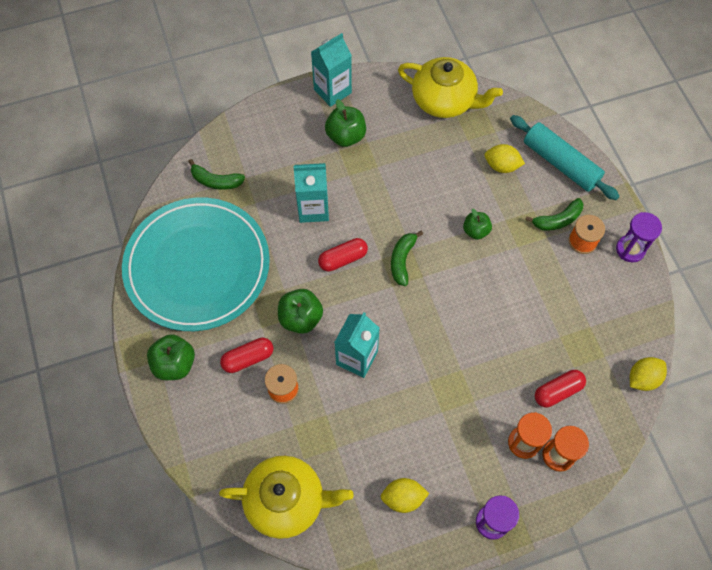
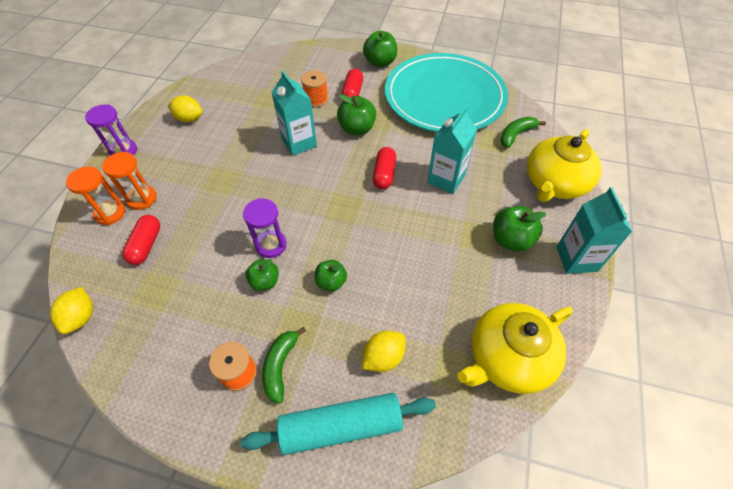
camera: 125 degrees right, 10 degrees down
yellow teapot [219,456,354,539] -> yellow teapot moved to [527,129,601,202]
yellow lemon [381,478,429,513] -> yellow lemon turned 75 degrees clockwise [168,95,202,122]
green banana [391,231,423,286] -> none
purple hourglass [616,212,662,262] -> purple hourglass moved to [243,198,287,258]
none -> green apple [245,259,279,291]

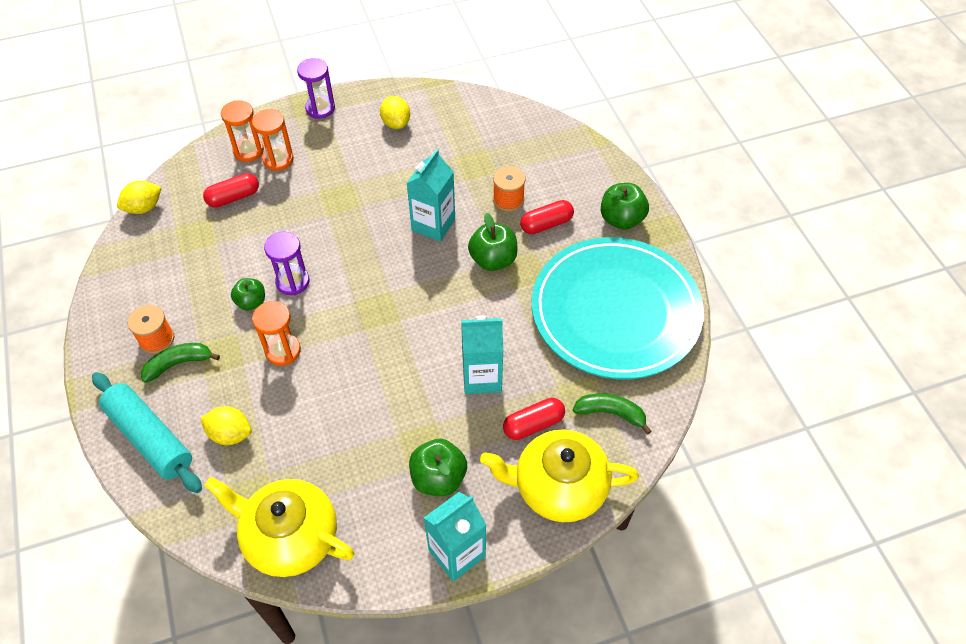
camera: 55 degrees right, 0 degrees up
green apple [315,260,347,292] -> orange hourglass [252,301,301,366]
red capsule [373,147,396,189] -> red capsule moved to [503,398,565,440]

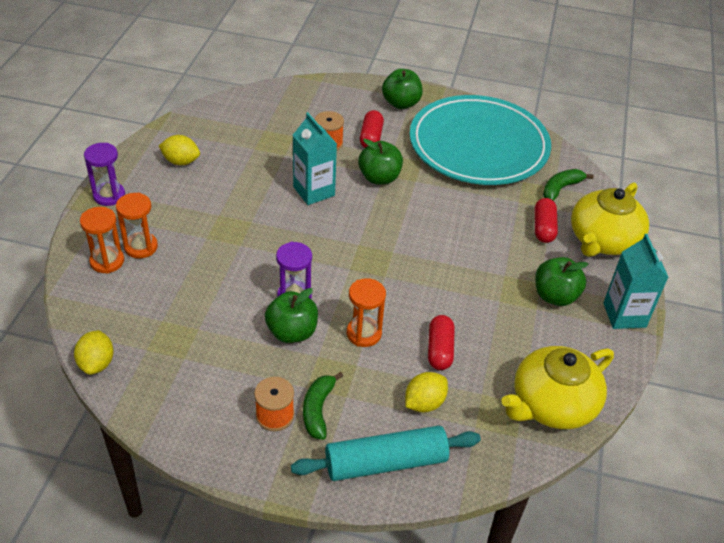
camera: 60 degrees left, 10 degrees down
red capsule [203,173,259,208] -> red capsule moved to [428,315,455,370]
green apple [231,278,265,310] -> green apple [265,288,318,343], size x1.52
turquoise carton [461,316,503,394] -> none

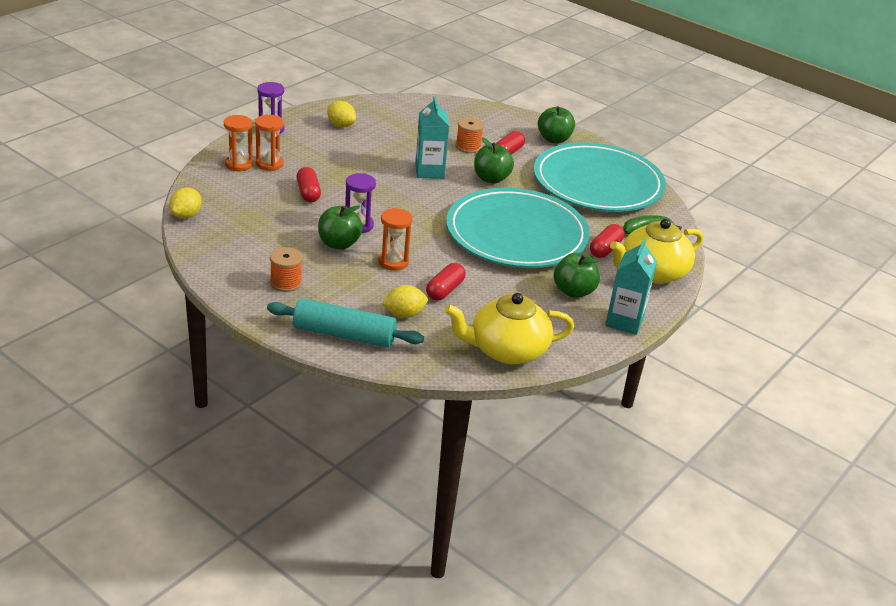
camera: 25 degrees right, 10 degrees down
green banana [303,372,343,440] -> none
none -> red capsule [297,167,321,202]
none -> turquoise plate [446,188,590,268]

